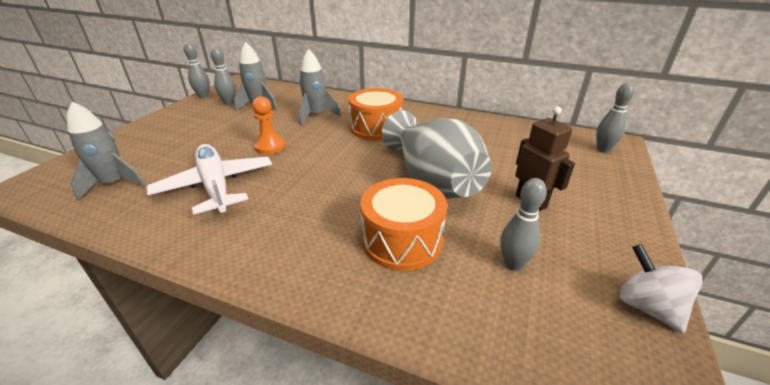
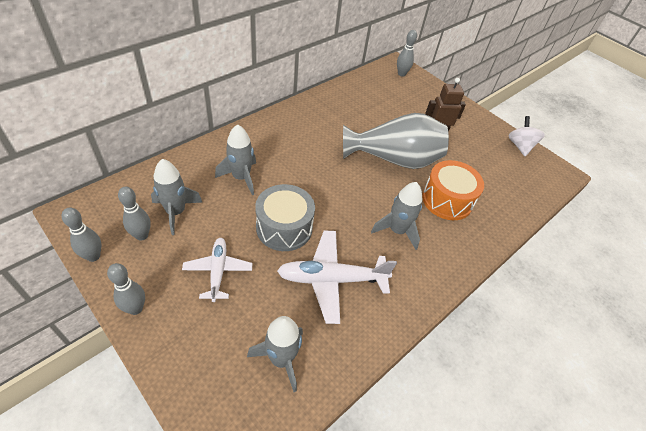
camera: 70 degrees left, 15 degrees up
orange pawn [252,96,285,154] -> grey drum [255,184,315,251]
orange drum [349,88,403,140] -> none
grey bowling pin [500,178,547,271] -> grey bowling pin moved to [107,263,145,315]
white spinning top [619,244,703,333] -> white spinning top turned 90 degrees clockwise [509,116,545,156]
none -> white plane [182,238,252,302]
none -> grey rocket [371,182,422,250]

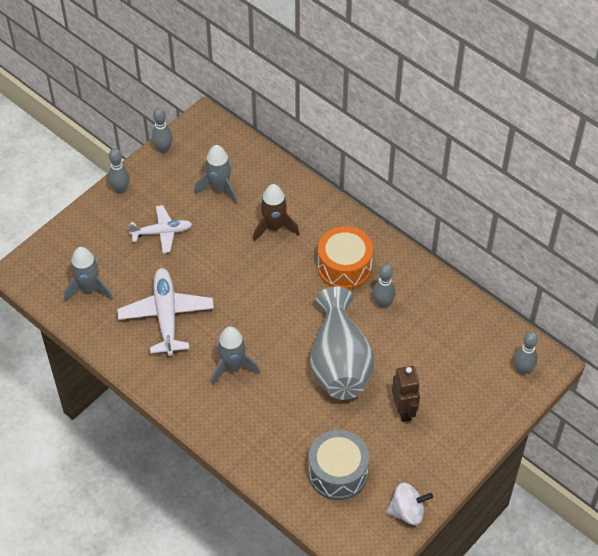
camera: 90 degrees right, 5 degrees up
grey bowling pin [118,187,151,241] -> grey bowling pin moved to [373,264,396,308]
grey rocket [215,124,256,195] -> brown rocket [253,184,299,242]
grey drum [255,184,315,251] -> grey drum moved to [308,430,369,500]
orange drum [422,160,484,220] -> orange drum moved to [318,226,373,290]

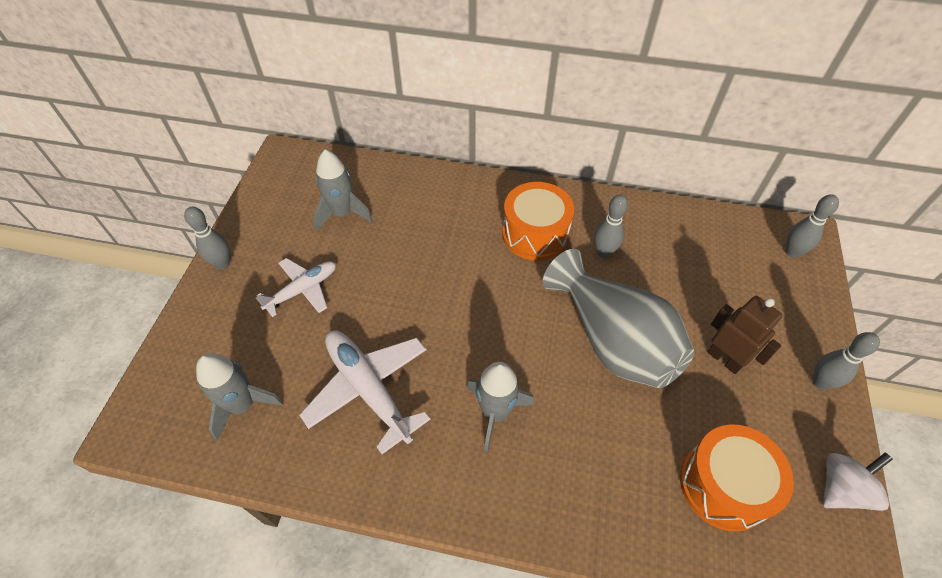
camera: 30 degrees left, 0 degrees up
grey bowling pin [152,108,173,154] -> grey bowling pin moved to [812,332,880,390]
brown rocket [253,184,299,242] -> none
grey drum [308,430,369,500] -> orange drum [680,425,794,531]

